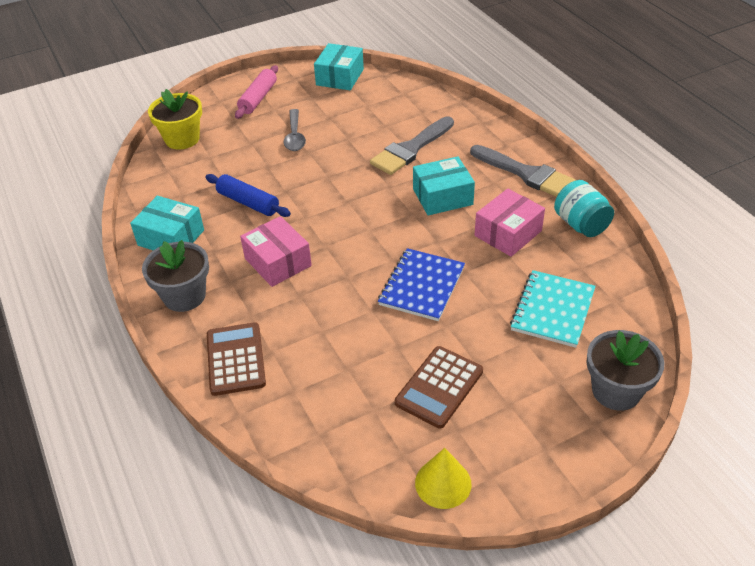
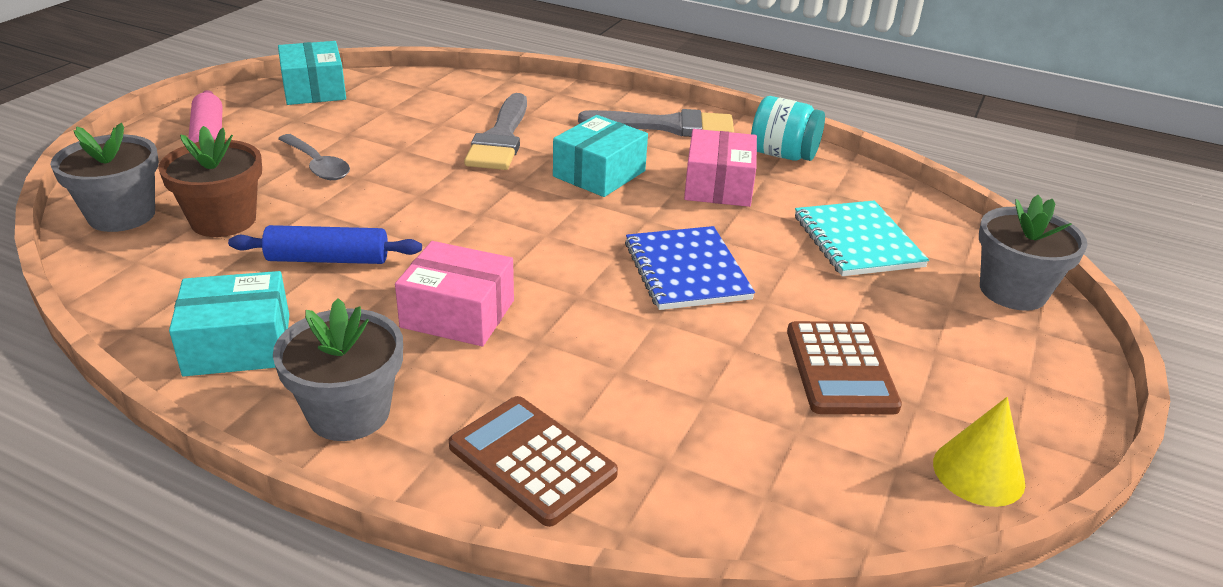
camera: 40 degrees left, 10 degrees down
yellow flower pot [148,89,202,149] -> grey flower pot [50,123,159,232]
none -> brown flower pot [158,126,262,237]

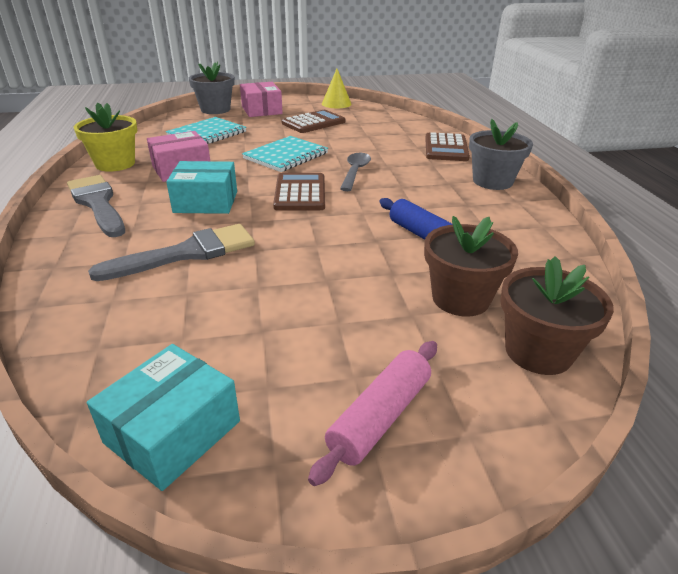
camera: 125 degrees left, 0 degrees up
grey flower pot [50,123,159,232] -> brown flower pot [500,256,614,375]
turquoise box [169,271,289,376] -> none
grey spoon [278,134,350,180] -> grey spoon moved to [340,153,371,191]
pink box [395,241,514,346] -> pink box moved to [240,82,283,117]
blue notebook [625,226,755,310] -> turquoise notebook [242,136,328,172]
turquoise jar [751,96,825,161] -> yellow flower pot [74,102,137,172]
none -> brown calculator [273,173,325,211]

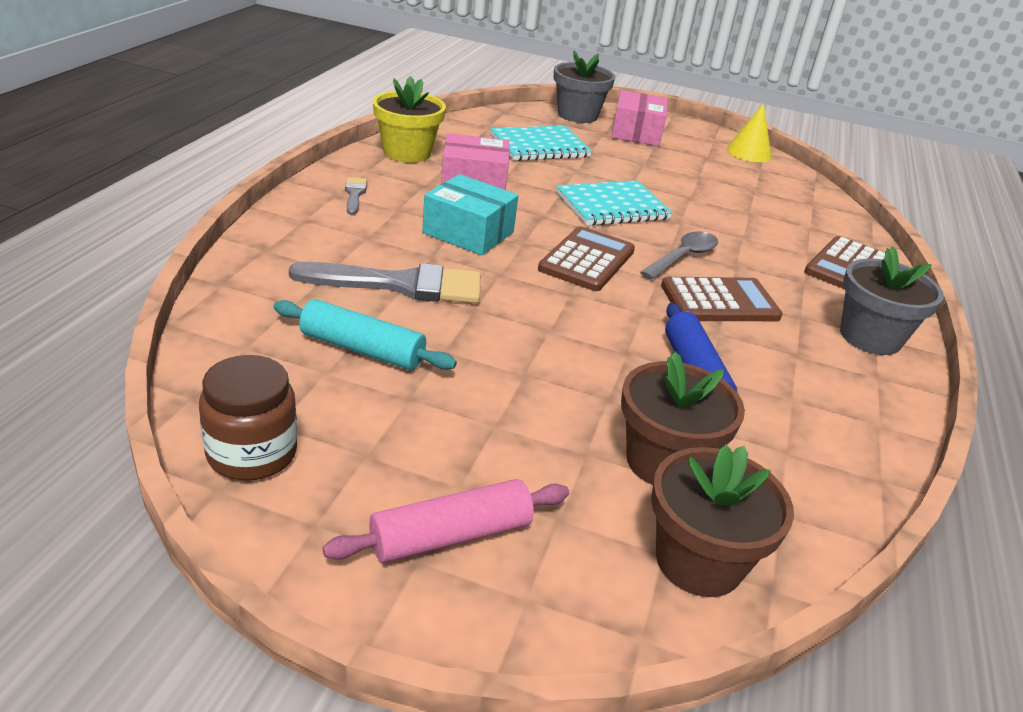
camera: 25 degrees right, 0 degrees up
grey brush [67,175,125,237] -> grey brush [345,177,367,215], size x0.47
turquoise box [87,344,240,491] -> brown jar [199,355,297,481]
brown calculator [282,110,345,133] -> brown calculator moved to [661,277,783,321]
none -> turquoise rolling pin [273,299,457,370]

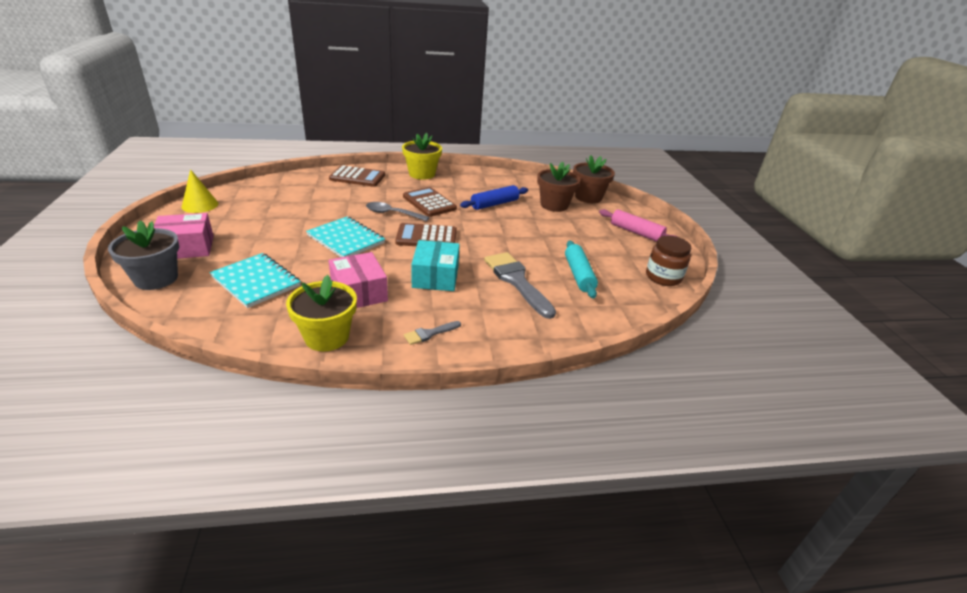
camera: 115 degrees left, 0 degrees up
grey flower pot [840,247,944,355] -> yellow flower pot [402,133,442,180]

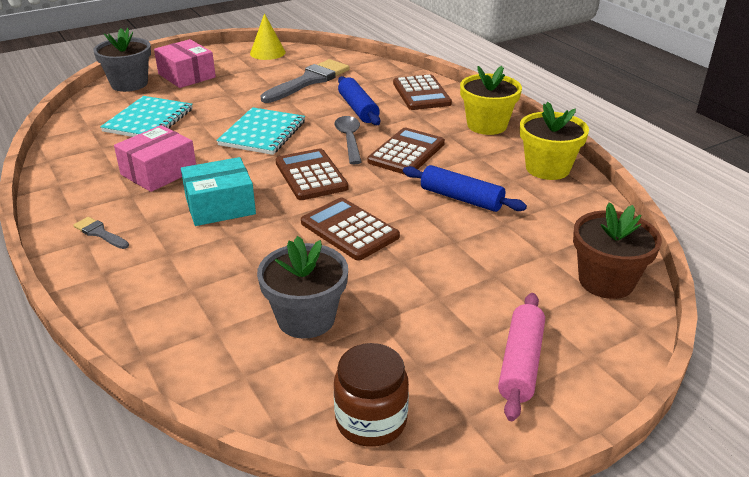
camera: 70 degrees right, 0 degrees up
yellow flower pot [286,275,357,351] -> yellow flower pot moved to [520,102,589,180]
grey brush [484,252,556,319] -> grey brush moved to [260,59,349,103]
brown flower pot [537,161,580,212] -> none
turquoise rolling pin [565,241,598,299] -> grey flower pot [257,236,348,339]
none -> brown calculator [301,198,400,261]
none -> blue rolling pin [338,76,380,125]

